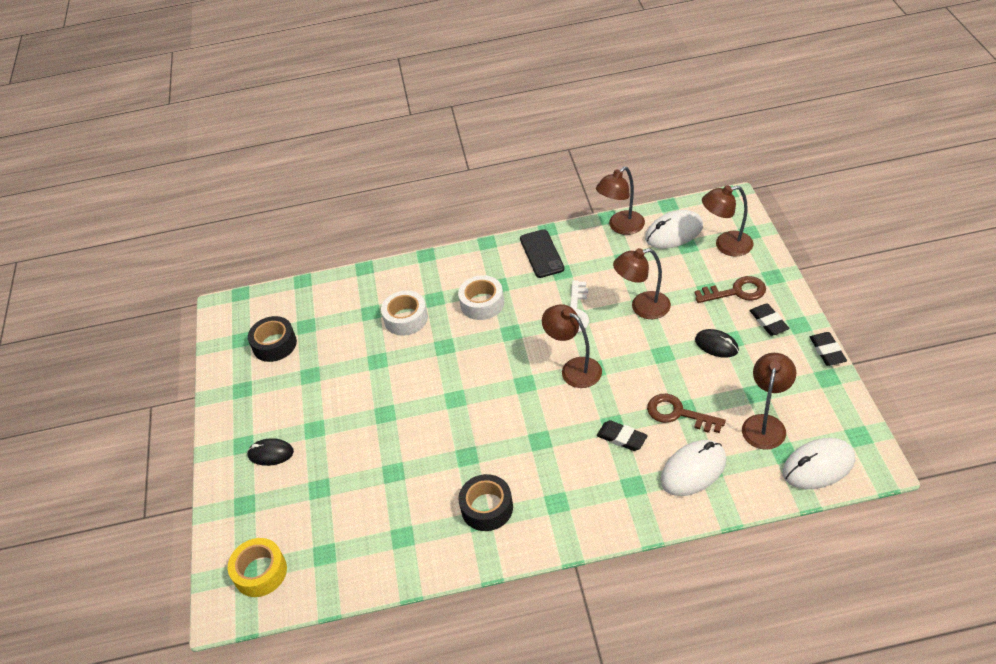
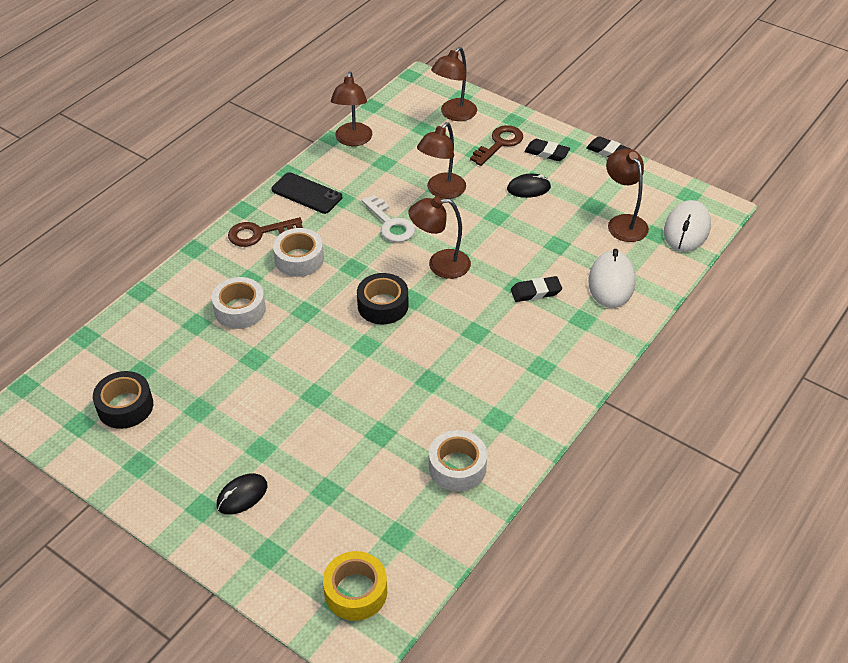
camera: 50 degrees left, 0 degrees up
black tape [458,474,513,531] -> black tape moved to [357,273,409,324]
white mouse [645,210,703,249] -> none
brown key [647,394,726,433] -> brown key moved to [228,217,303,247]
none -> white tape [429,430,487,492]

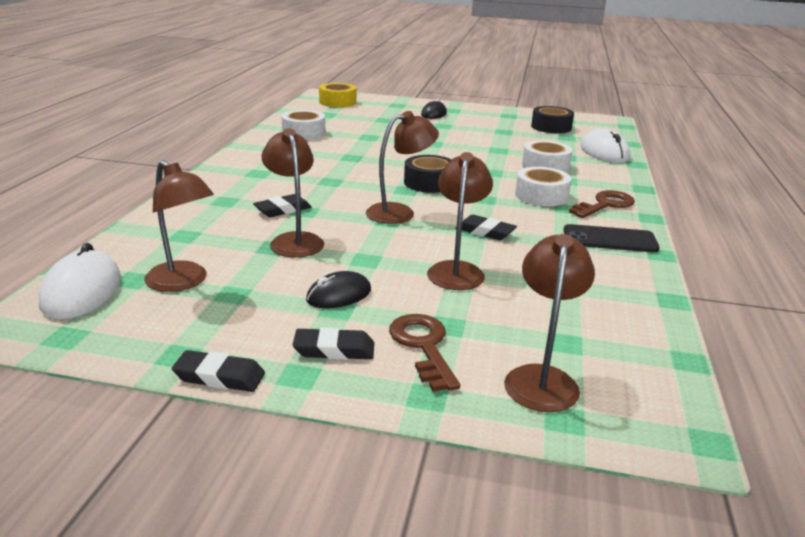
camera: 155 degrees right, 20 degrees down
brown lamp [331,72,372,146] -> brown lamp moved to [262,128,324,258]
white key [362,195,415,242] -> black eraser [456,215,517,240]
brown key [470,125,523,166] -> brown key turned 150 degrees clockwise [389,314,460,392]
white mouse [589,249,635,308] -> white mouse moved to [581,128,630,163]

